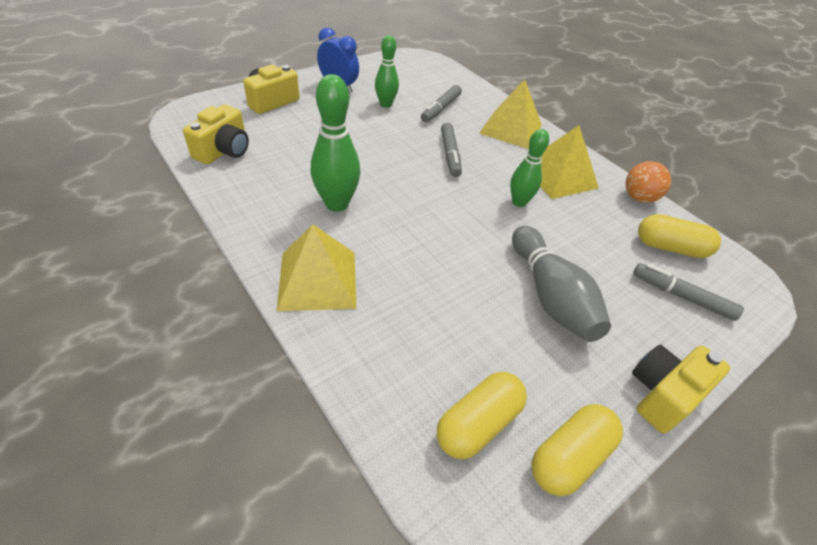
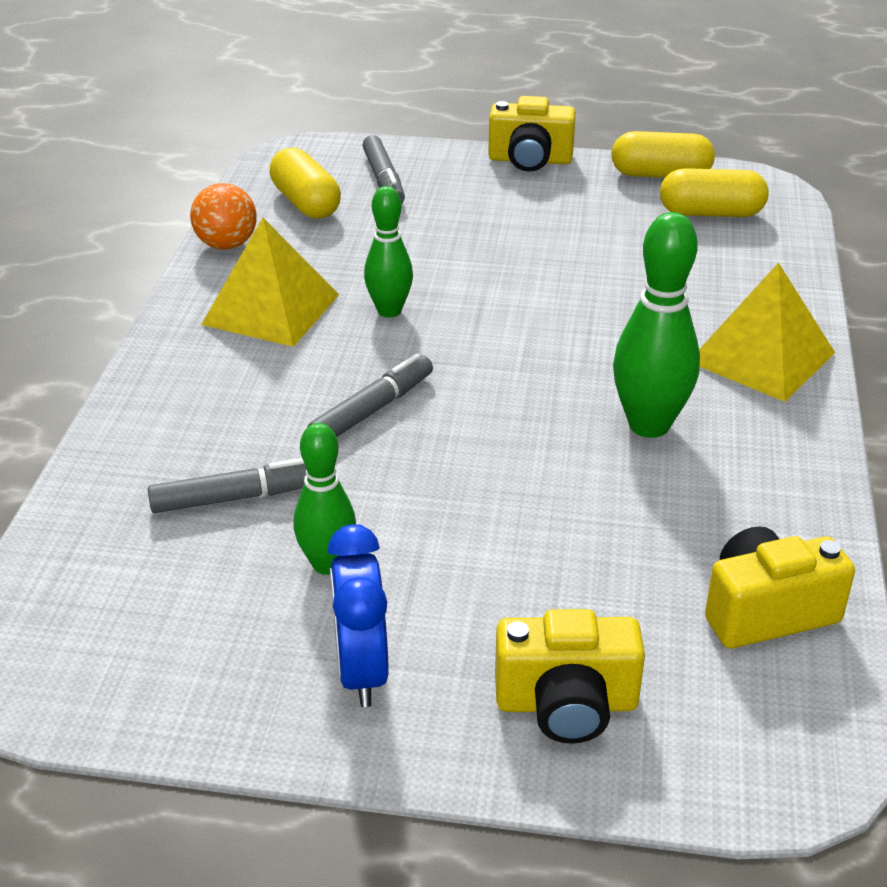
camera: 130 degrees left, 10 degrees down
yellow pyramid [479,79,542,149] -> none
grey bowling pin [512,226,611,342] -> none

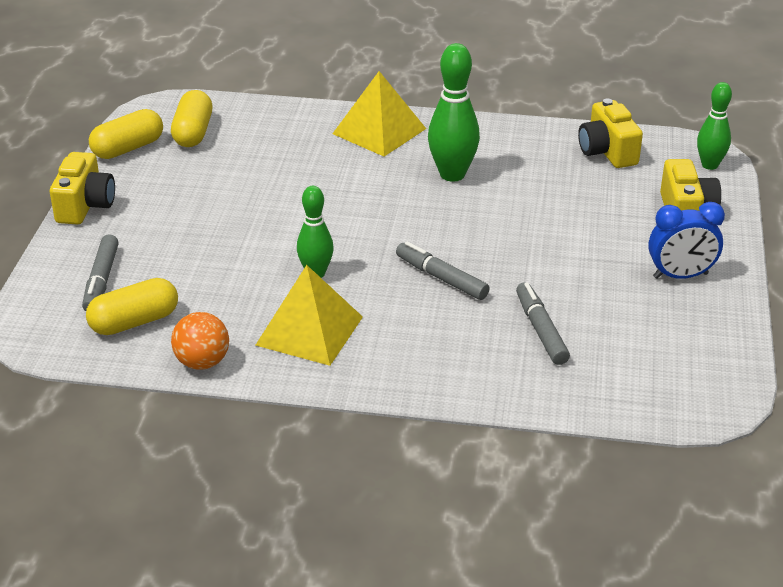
camera: 90 degrees left, 0 degrees up
green bowling pin [293,423,356,575] -> green bowling pin moved to [697,82,732,170]
grey marker [362,135,405,204] -> grey marker turned 105 degrees clockwise [82,234,119,311]
yellow capsule [611,131,715,178] -> yellow capsule turned 45 degrees clockwise [89,109,163,159]

